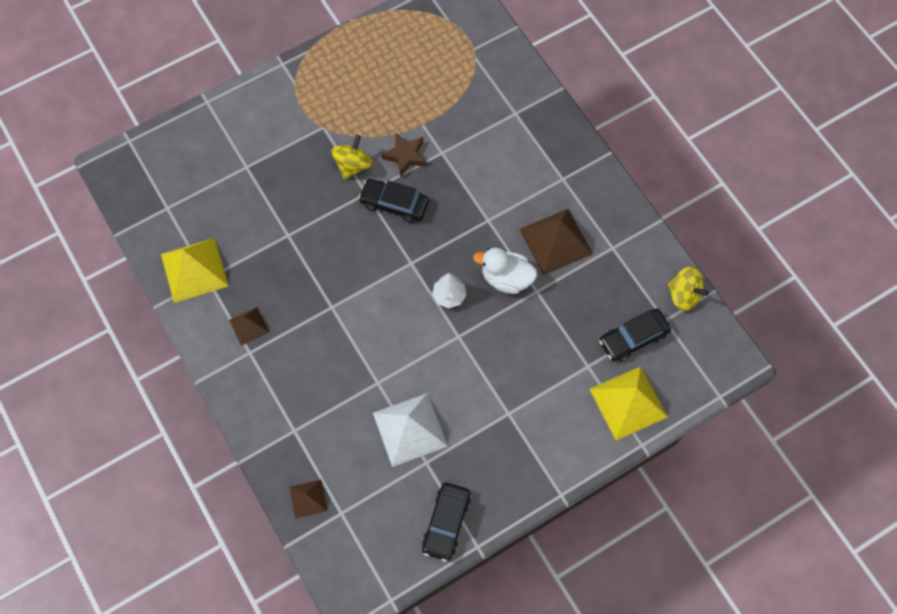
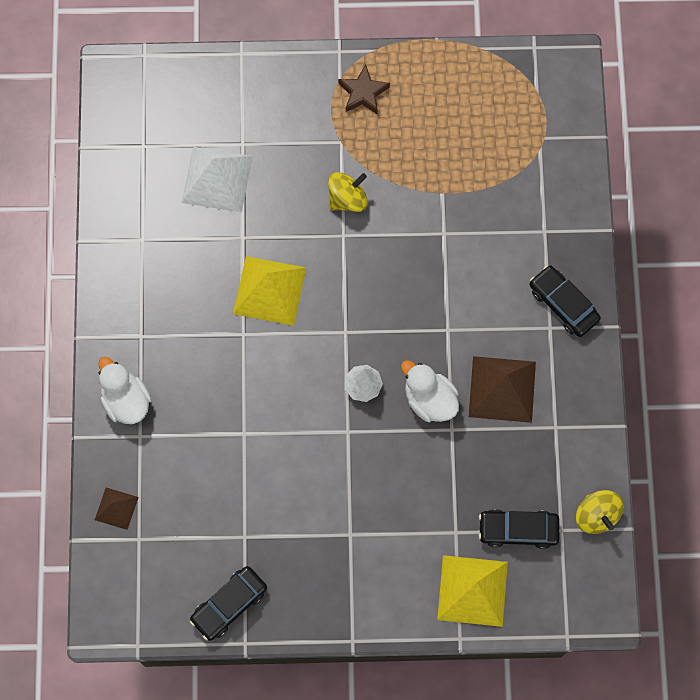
camera: 30 degrees right, 5 degrees up
yellow pyramid [161,238,228,303] -> yellow pyramid moved to [233,256,306,326]
brown pyramid [229,307,269,346] -> none
black car [358,179,429,223] -> black car moved to [530,265,601,337]
white pyramid [373,393,448,467] -> white pyramid moved to [182,147,253,212]
brown star [381,132,427,176] -> brown star moved to [338,64,390,115]
none -> white duck [98,357,152,424]

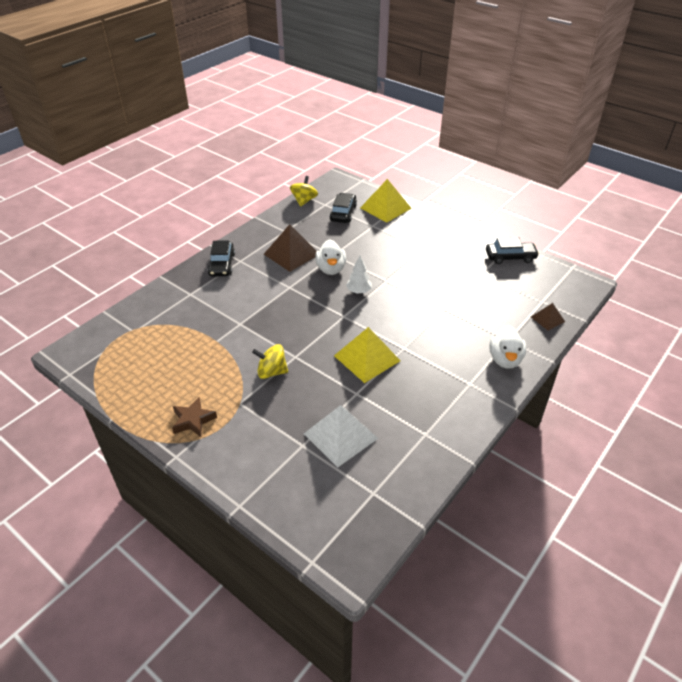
camera: 140 degrees left, 30 degrees down
black car [479,509,559,549] -> black car turned 120 degrees counterclockwise [330,193,357,223]

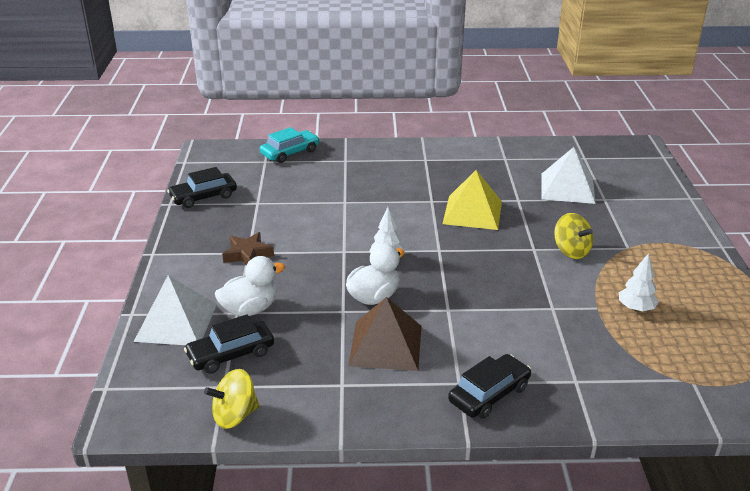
camera: 130 degrees left, 10 degrees down
brown star [172,397,217,437] -> brown star moved to [222,232,274,265]
yellow pyramid [360,179,412,223] -> white pyramid [134,275,217,345]
black car [486,237,539,264] -> black car turned 75 degrees counterclockwise [167,167,237,208]
white duck [489,325,526,369] -> white duck moved to [215,256,285,316]
brown pyramid [531,303,565,331] -> turquoise car [260,127,320,163]
none -> white tree [619,253,659,312]

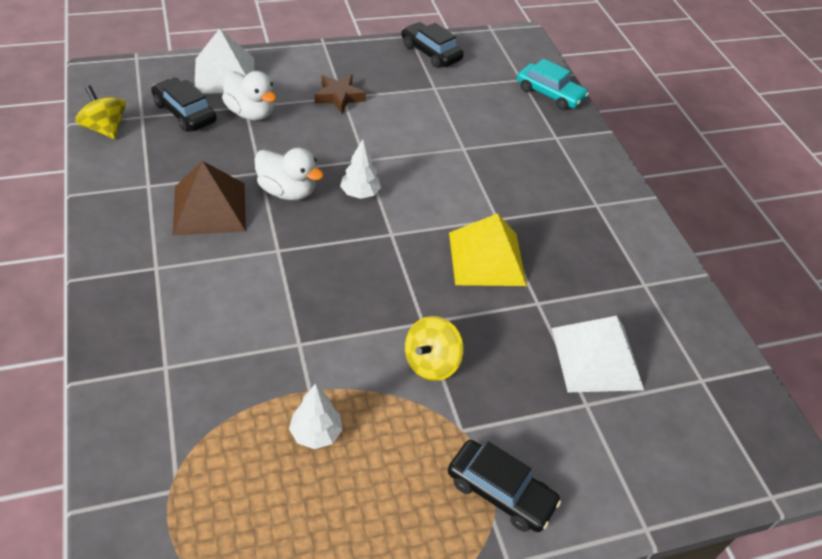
camera: 70 degrees right, 15 degrees up
black car [448,354,531,419] -> black car moved to [448,440,561,532]

